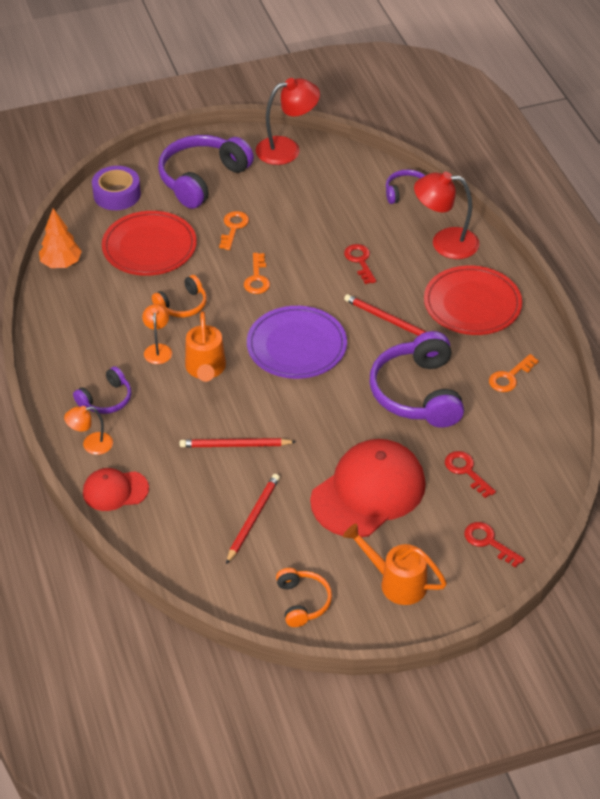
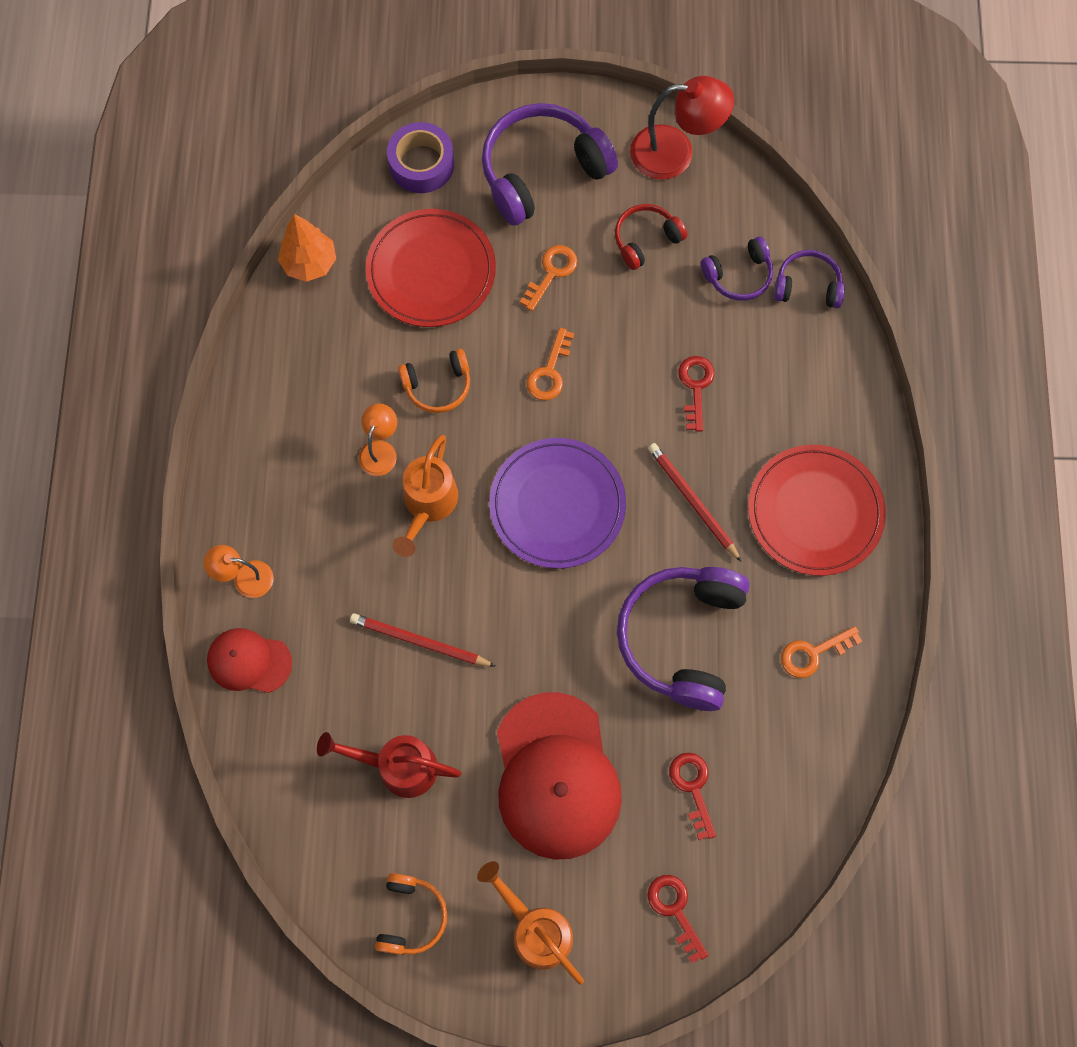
camera: 20 degrees right, 25 degrees up
purple headphones [73,366,131,414] -> purple headphones moved to [701,236,773,301]
red pencil [226,474,280,564] -> red watering can [317,732,461,798]
red cap [310,439,425,537] -> red cap turned 105 degrees clockwise [497,692,622,860]
red lamp [414,172,480,259] -> none
none -> red headphones [615,204,687,270]

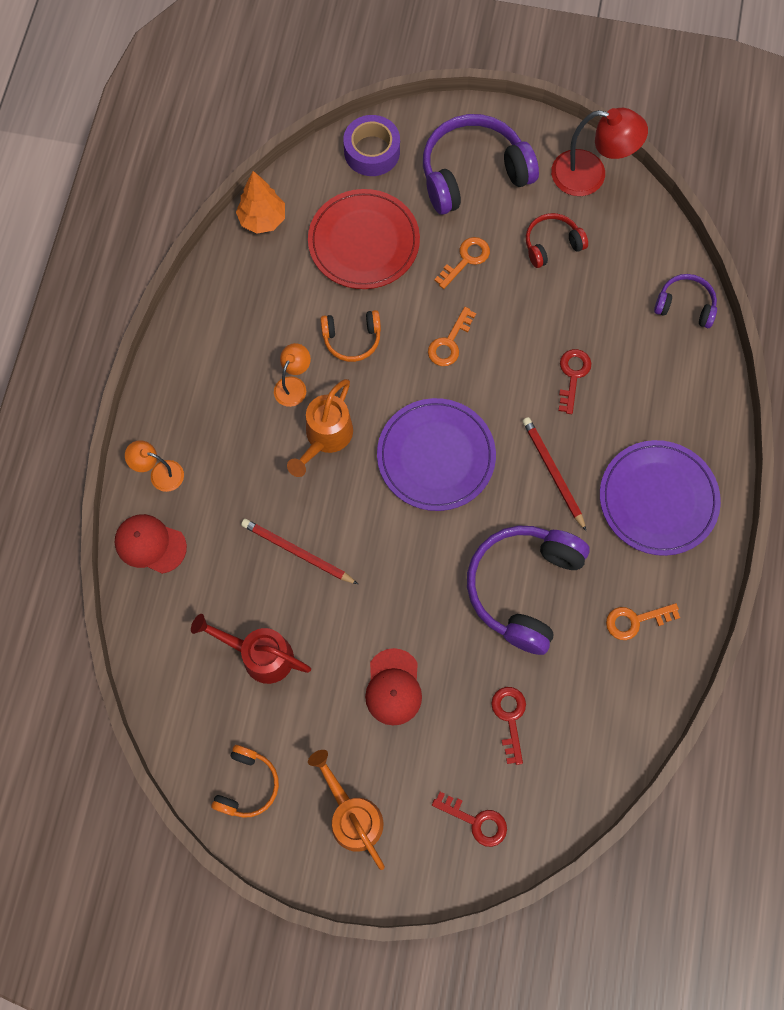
camera: 10 degrees right, 0 degrees up
red cap [497,692,622,860] -> red cap [365,648,422,726], size x0.53
red key [647,875,708,963] -> red key turned 135 degrees clockwise [432,792,507,847]
purple headphones [701,236,773,301] -> none
red plate [748,445,886,576] -> purple plate [600,440,721,556]

